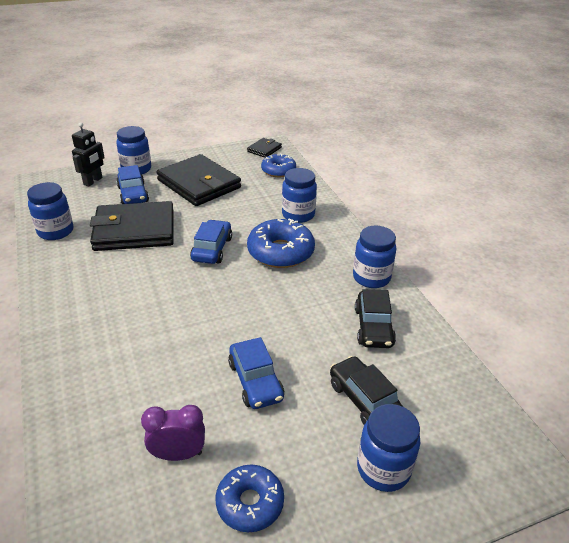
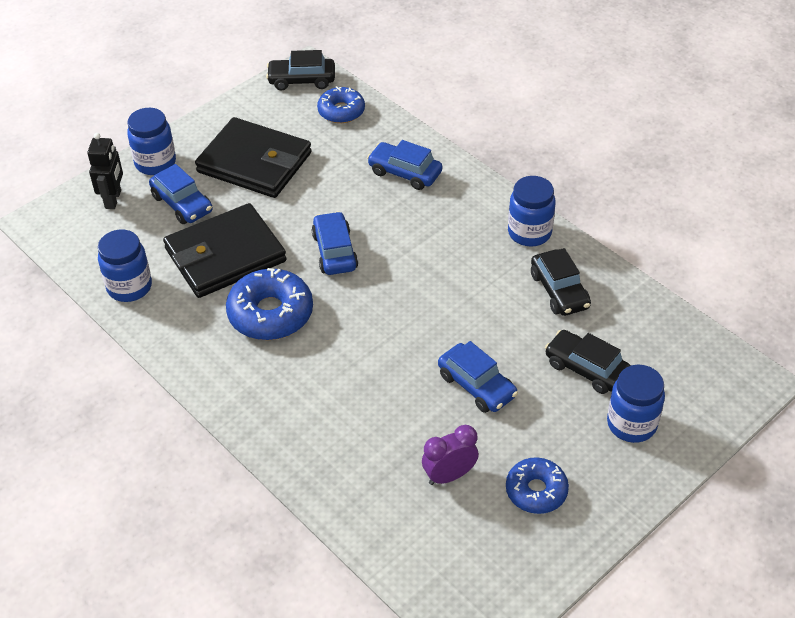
camera: 20 degrees left, 10 degrees up
black wallet [247,138,282,158] -> black car [266,50,335,90]
blue donut [247,219,315,268] -> blue donut moved to [226,268,313,340]
blue jar [282,168,317,223] -> blue car [367,140,442,190]

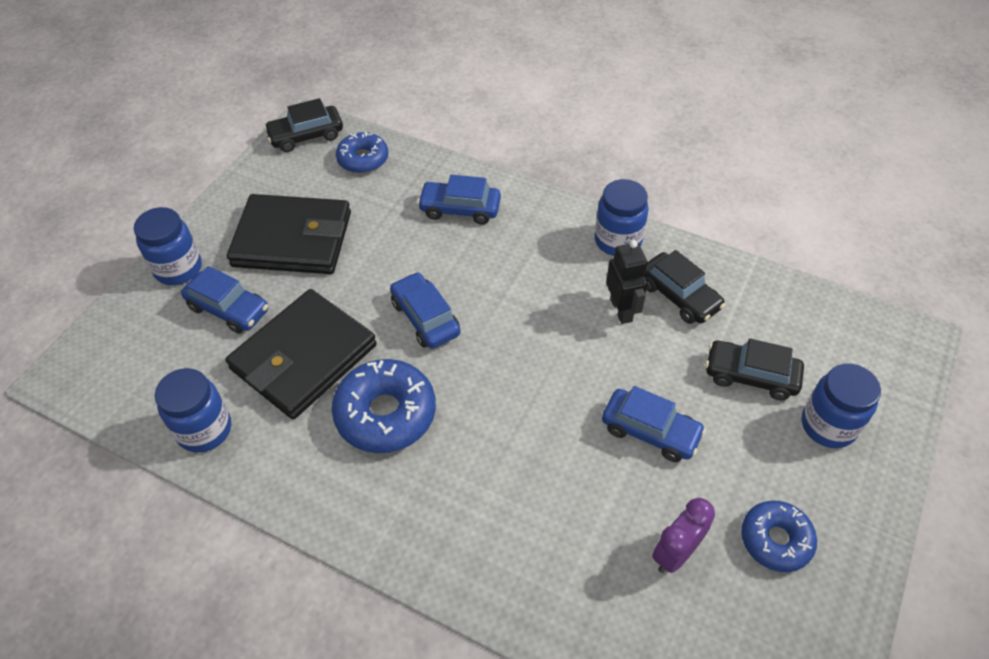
camera: 20 degrees left, 5 degrees up
black robot [87,133,123,209] -> black robot moved to [606,240,648,324]

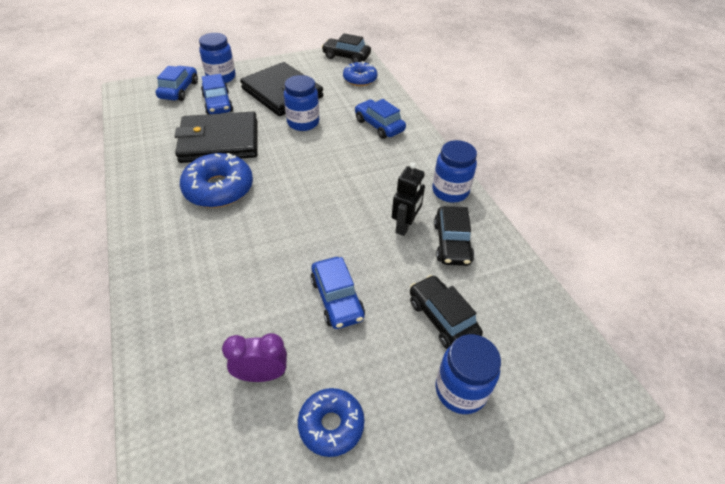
camera: 40 degrees right, 5 degrees down
blue jar [155,368,231,452] -> blue jar moved to [284,75,319,131]
blue car [390,272,460,349] -> blue car moved to [156,66,198,101]

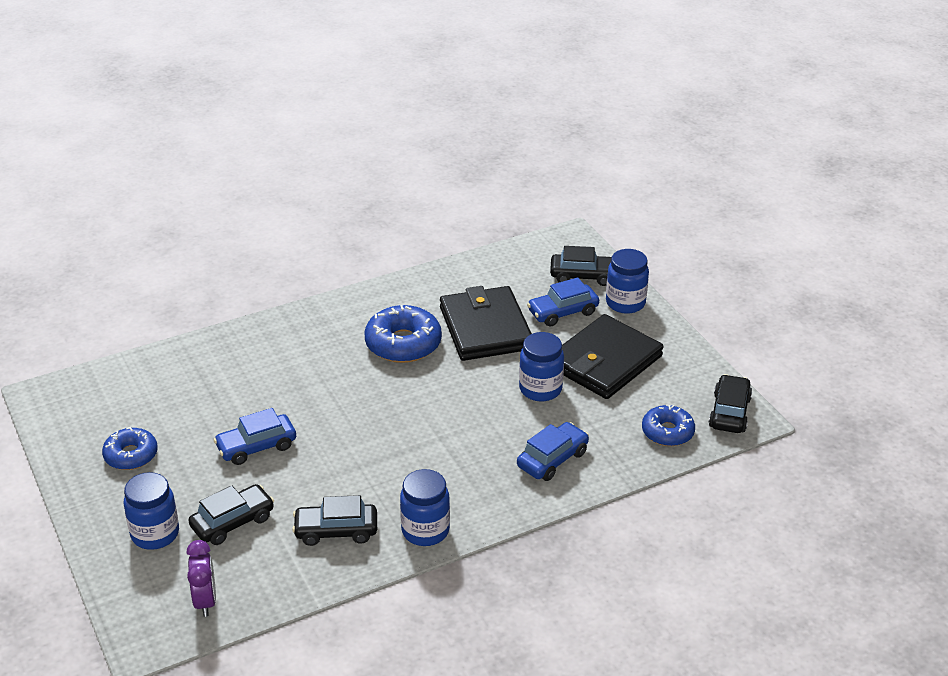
camera: 85 degrees right, 10 degrees down
blue car [156,66,198,101] -> black car [550,246,612,286]
purple clock [222,333,287,382] -> purple clock moved to [187,540,216,617]
black robot [392,162,425,236] -> none

